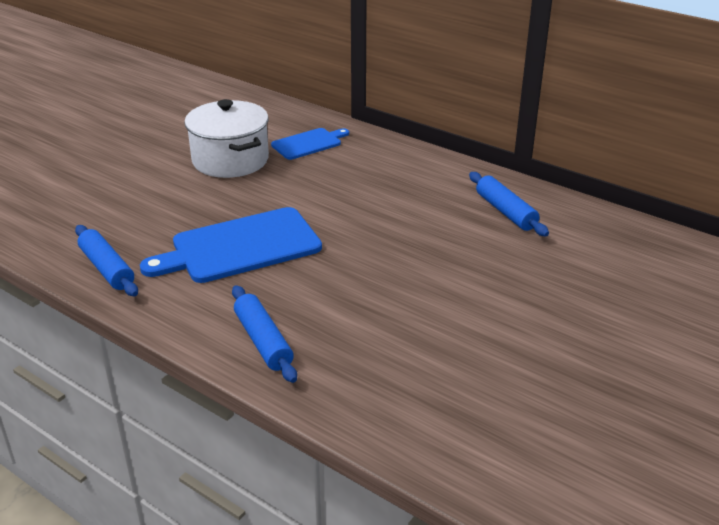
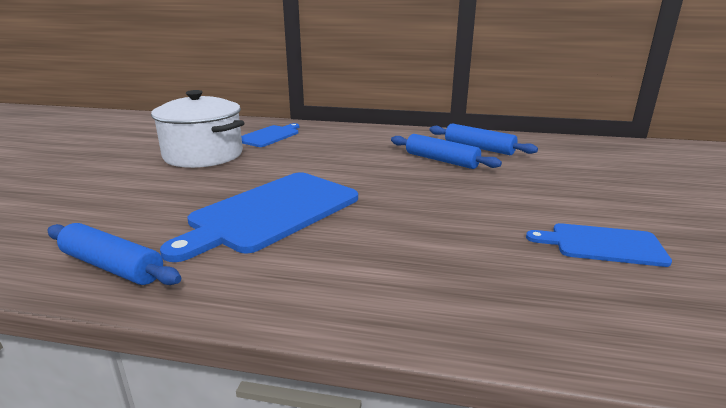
camera: 25 degrees left, 10 degrees down
blue rolling pin [232,285,297,383] -> blue rolling pin moved to [391,134,502,169]
none -> blue cutting board [526,223,672,267]

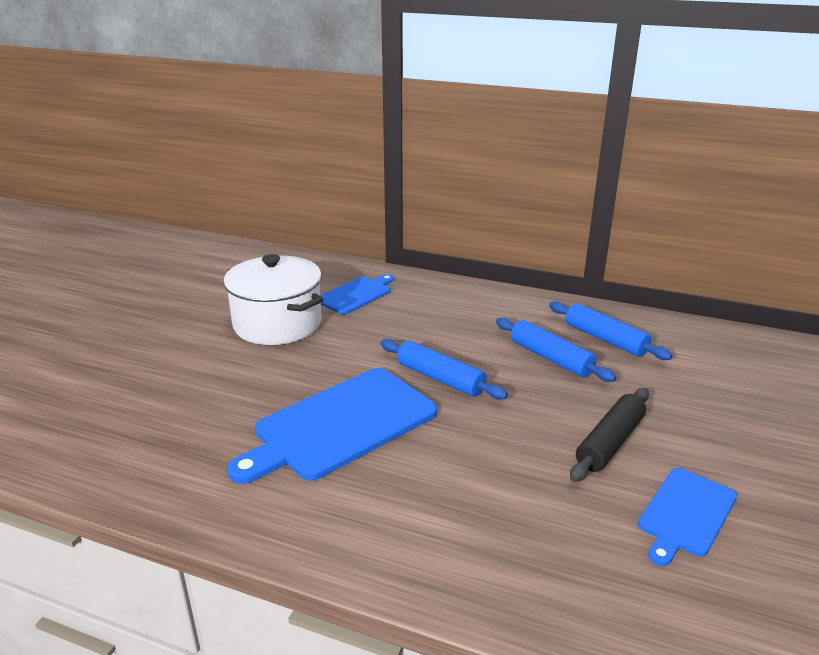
camera: 10 degrees right, 5 degrees up
blue rolling pin [47,223,181,285] -> blue rolling pin moved to [381,339,508,400]
blue cutting board [526,223,672,267] -> blue cutting board turned 75 degrees counterclockwise [638,468,737,566]
none -> black rolling pin [570,388,649,482]

